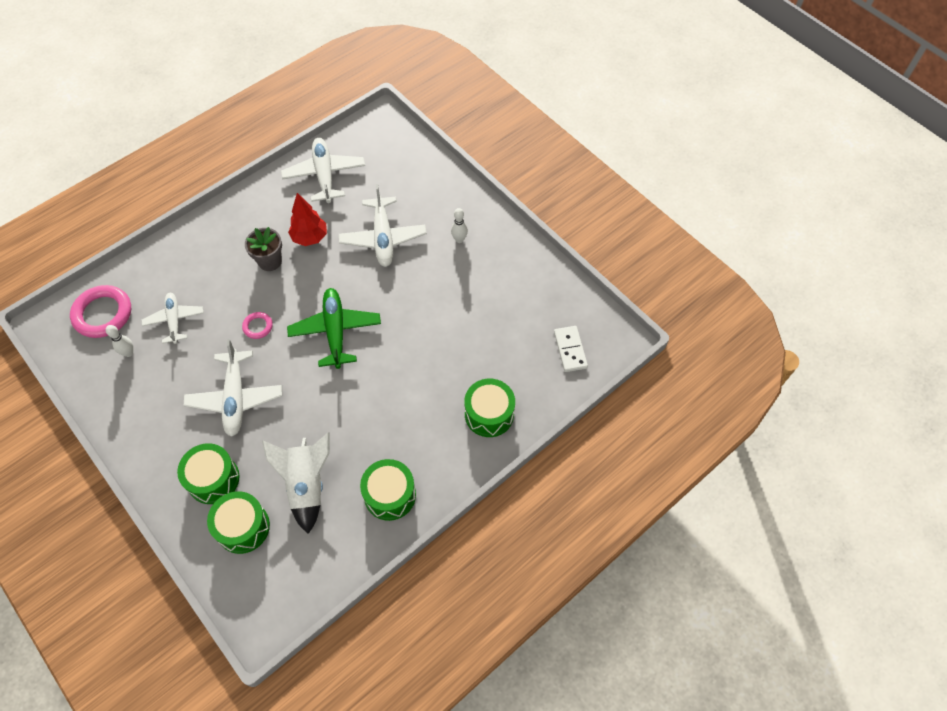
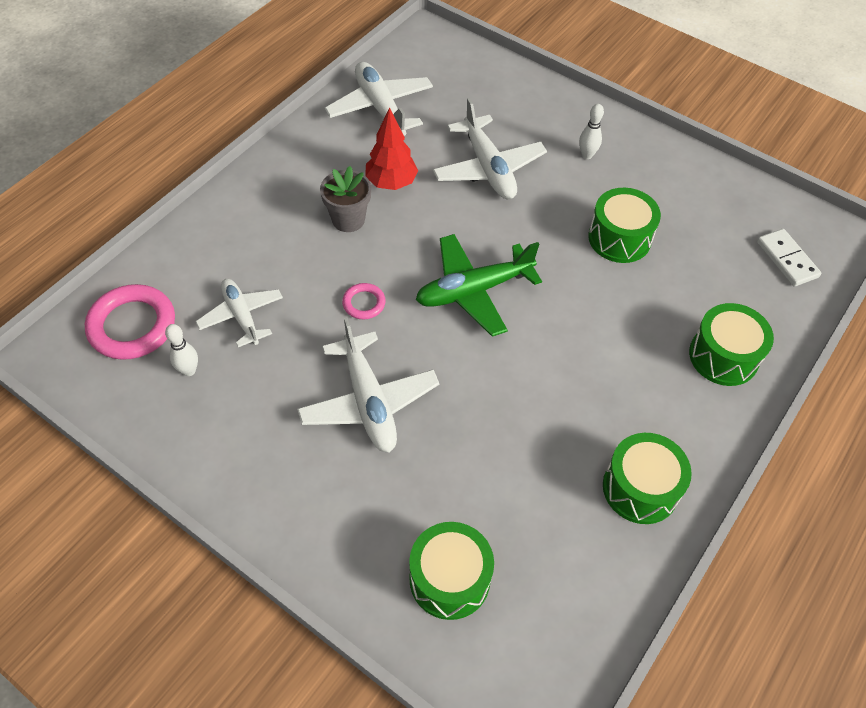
camera: 15 degrees left, 5 degrees down
green drum [177,443,239,504] -> green drum moved to [588,188,661,263]
white rocket [262,433,330,534] -> none
green plane [287,288,381,369] -> green plane turned 90 degrees counterclockwise [416,234,542,337]

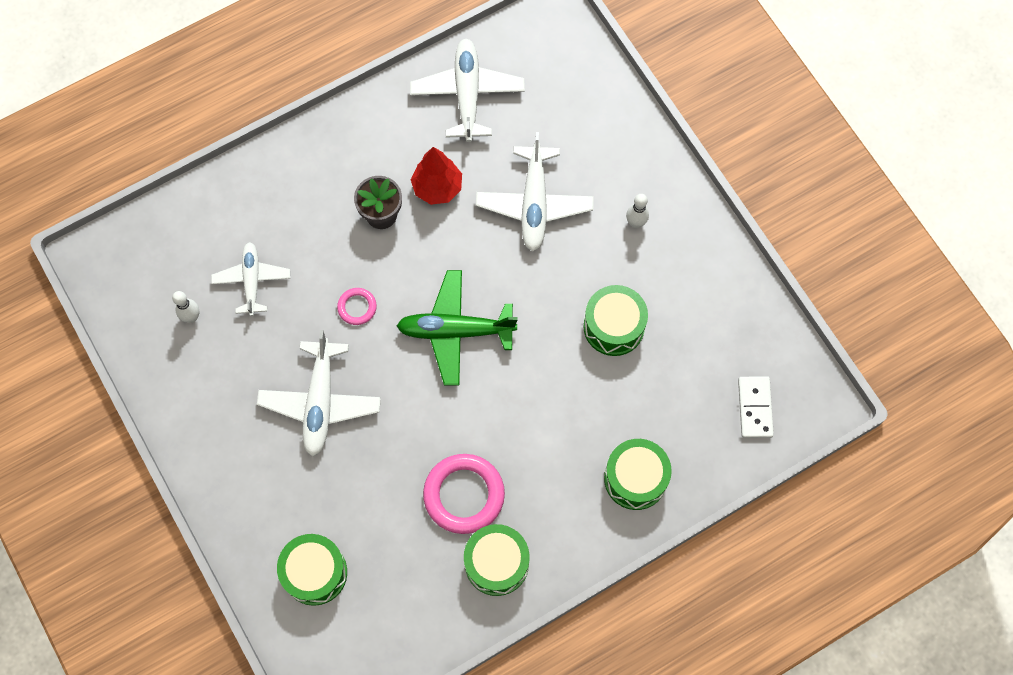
camera: 25 degrees right, 15 degrees up
pink ring [85,284,175,360] -> pink ring moved to [423,454,505,534]

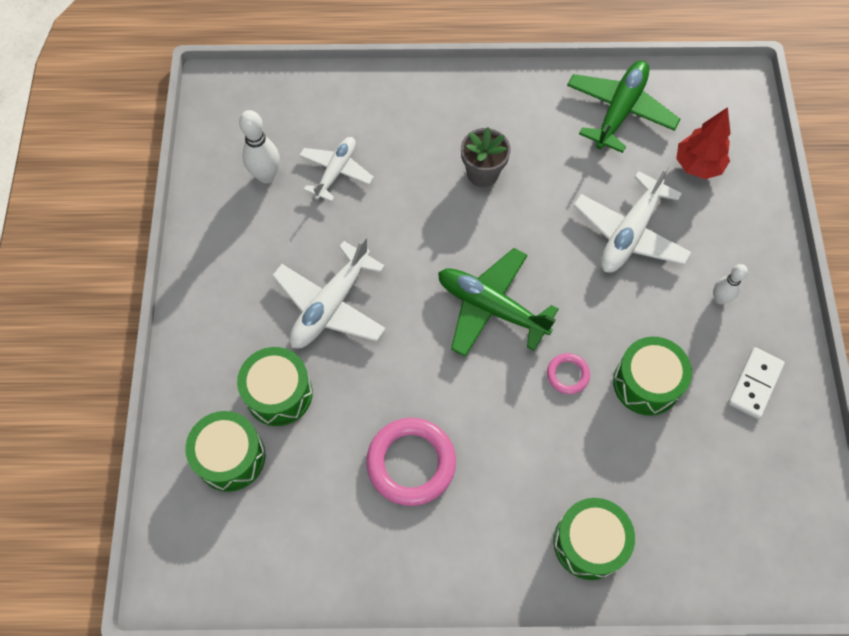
camera: 30 degrees right, 5 degrees down
white bowling pin [172,291,200,323] -> white bowling pin [239,110,280,183], size x1.55
pink ring [337,288,377,325] -> pink ring moved to [547,353,590,394]
white plane [410,39,525,142] -> green plane [567,60,680,153]
red tree [411,147,462,205] -> red tree moved to [676,107,731,179]
green drum [464,524,530,596] -> green drum moved to [237,347,313,426]
white domino [738,376,774,438] -> white domino moved to [728,347,785,419]

